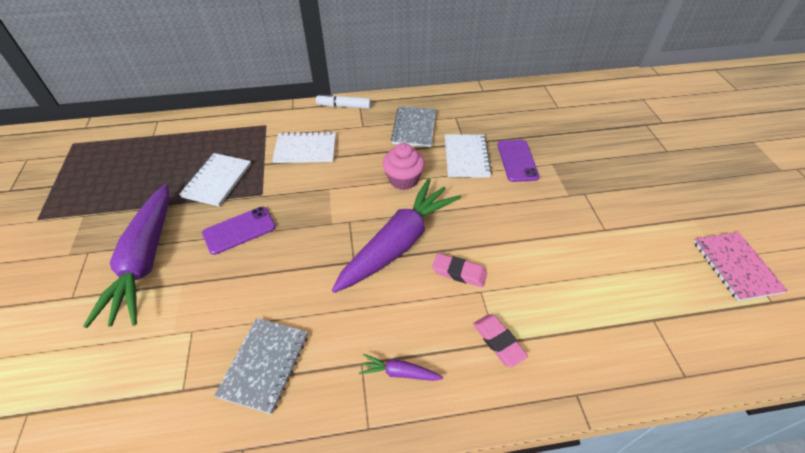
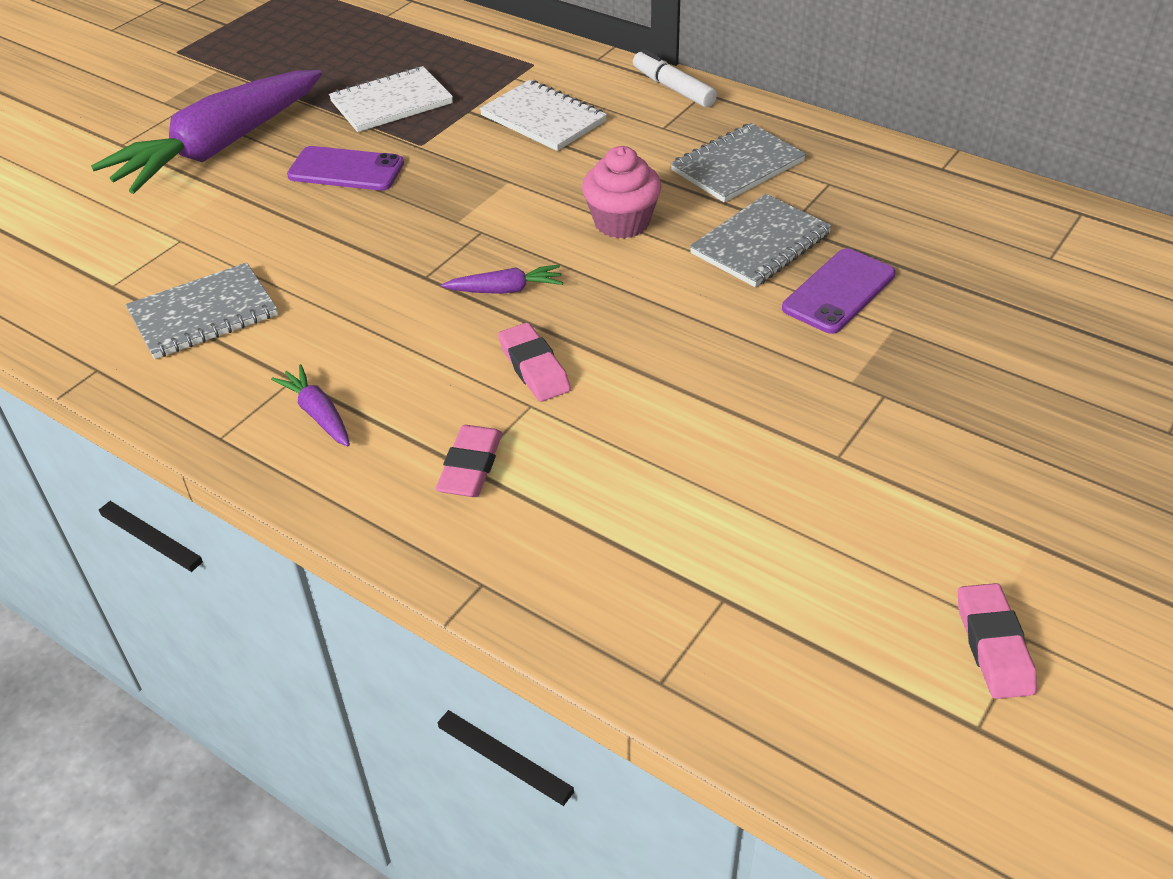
camera: 45 degrees right, 5 degrees down
purple carrot [332,178,461,293] -> purple carrot [441,265,563,294], size x0.40
white notebook [445,134,492,178] -> grey notebook [690,194,832,287]
pink notebook [693,232,788,301] -> pink eraser [958,583,1037,699]

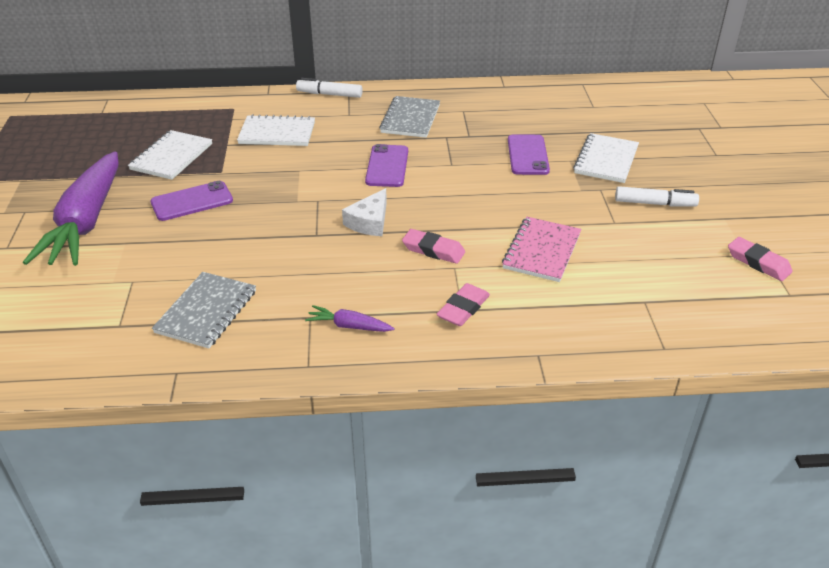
camera: 40 degrees left, 5 degrees down
pink eraser [436,425,502,497] -> pink eraser turned 60 degrees clockwise [436,283,490,326]
purple carrot [441,265,563,294] -> white cheese [342,188,387,236]
pink cupcake [582,146,662,239] -> purple phone [365,144,408,187]
grey notebook [690,194,832,287] -> none
none -> pink notebook [502,217,581,282]
none -> white notebook [573,133,639,183]
none -> white marker [615,186,699,207]

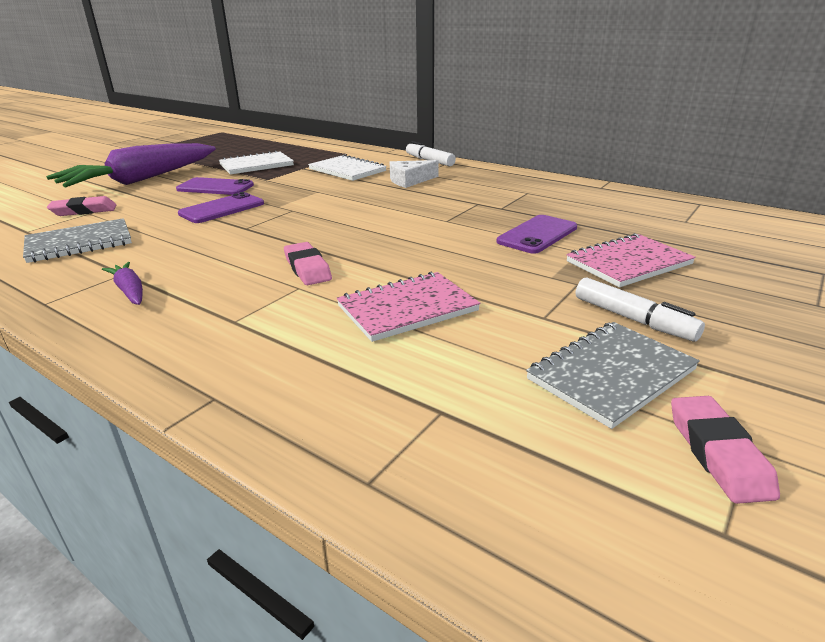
camera: 40 degrees right, 10 degrees down
white cheese [342,188,387,236] -> white cheese moved to [390,160,439,188]
purple phone [365,144,408,187] -> purple phone moved to [178,192,264,223]
grey notebook [379,96,440,138] -> grey notebook moved to [526,322,700,429]
pink eraser [436,283,490,326] -> pink eraser moved to [47,196,116,216]
white notebook [573,133,639,183] -> pink notebook [566,233,696,287]

